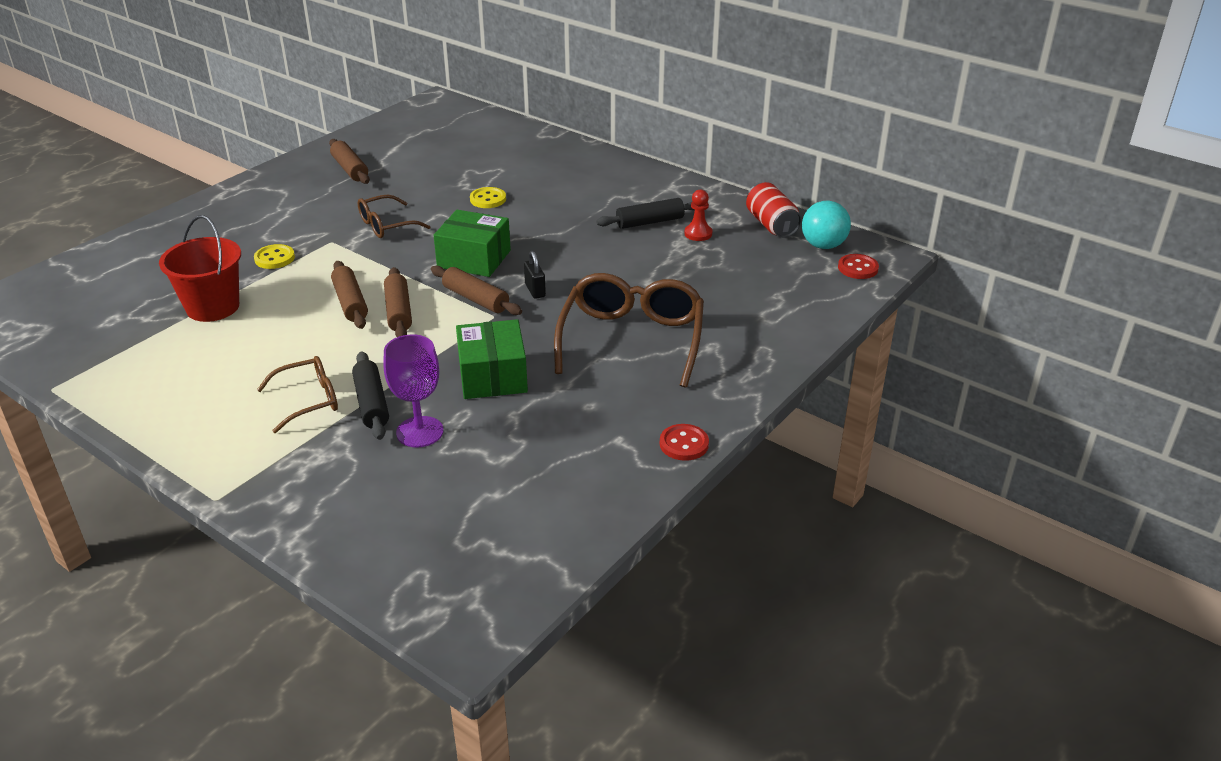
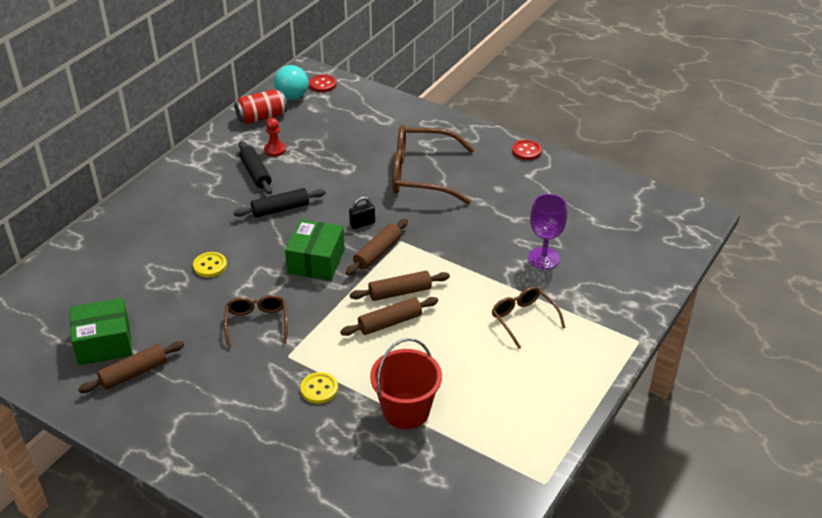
camera: 95 degrees left, 5 degrees up
black rolling pin [352,351,389,440] -> black rolling pin moved to [233,188,326,218]
brown glasses [358,195,431,238] -> brown glasses turned 150 degrees counterclockwise [224,295,288,349]
green box [456,319,528,399] -> green box moved to [70,298,132,365]

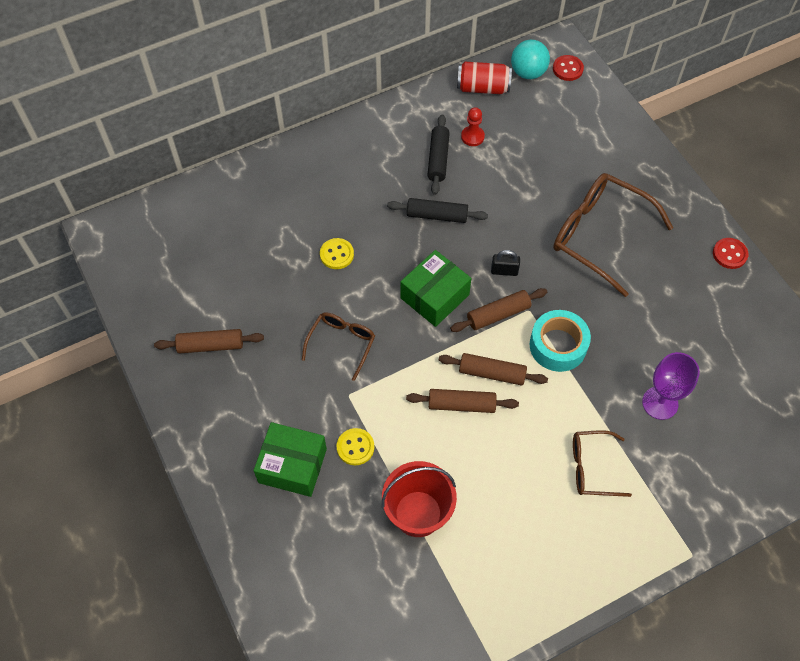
camera: 30 degrees right, 20 degrees up
green box [70,298,132,365] -> green box moved to [254,422,327,497]
brown glasses [492,287,566,349] -> brown glasses turned 90 degrees counterclockwise [573,430,632,497]
none -> turquoise tape [530,310,591,372]

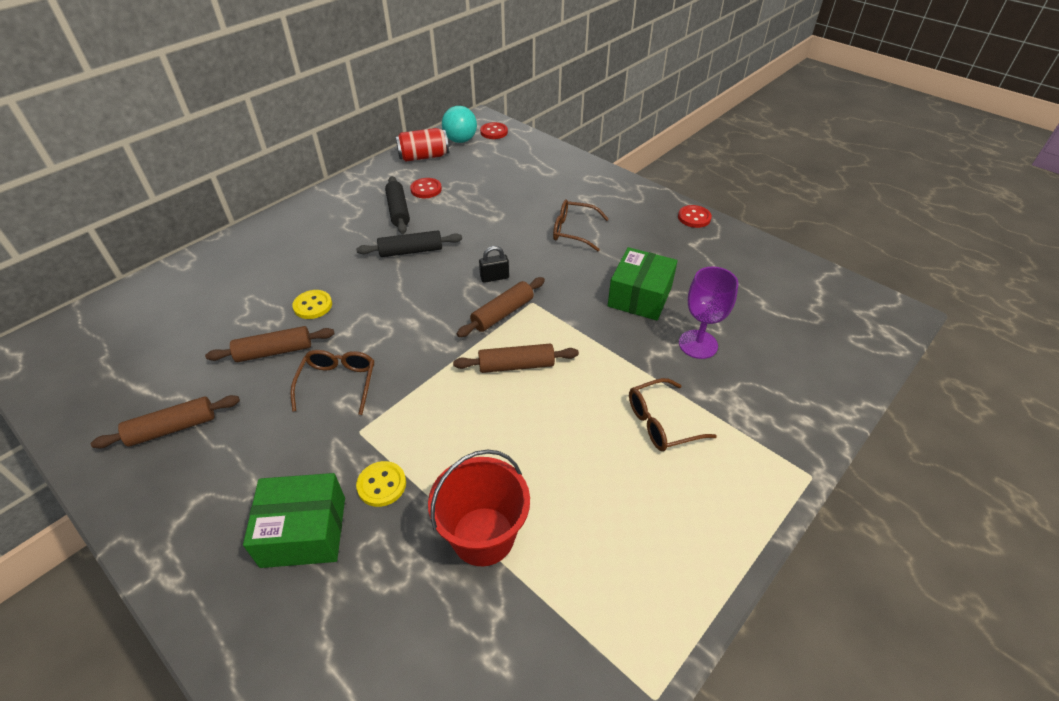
camera: 20 degrees left, 15 degrees down
green box [400,250,471,327] -> green box moved to [608,247,678,321]
brown rolling pin [406,389,519,413] -> brown rolling pin moved to [205,326,335,362]
red pawn [461,107,485,146] -> red button [410,178,442,198]
turquoise tape [530,310,591,372] -> none
brown glasses [553,173,673,297] -> brown glasses [553,199,609,251], size x0.55

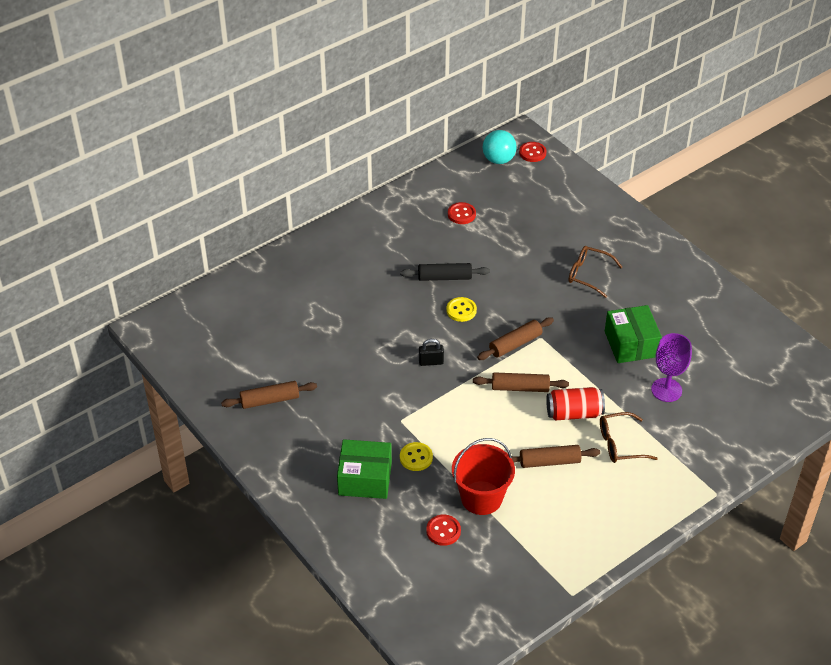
camera: 10 degrees right, 0 degrees up
brown rolling pin [205,326,335,362] -> brown rolling pin moved to [512,445,600,468]
brown glasses [290,350,374,415] -> none
yellow button [292,290,332,319] -> yellow button moved to [446,297,477,322]
black rolling pin [385,176,410,234] -> none
red can [396,128,449,162] -> red can moved to [546,387,605,421]
black padlock [479,246,509,283] -> black padlock moved to [419,339,444,366]
green box [608,247,678,321] -> green box turned 45 degrees counterclockwise [605,305,662,363]
red button [678,205,712,228] -> red button moved to [426,515,461,546]

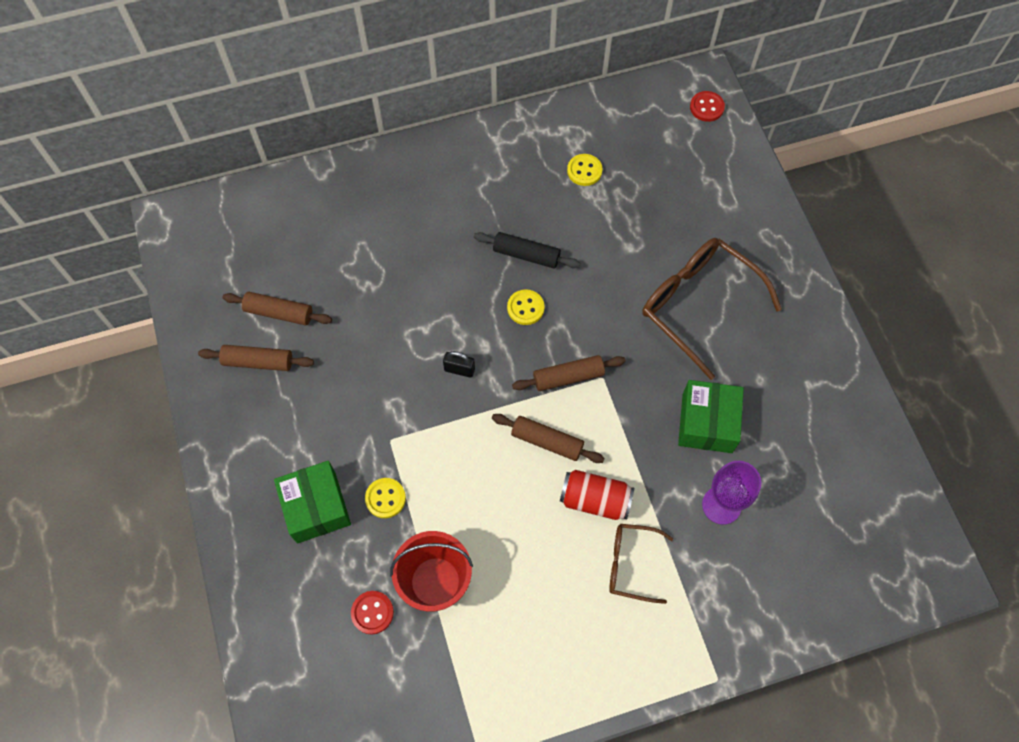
camera: 20 degrees right, 20 degrees up
green box [337,439,392,499] -> green box turned 45 degrees clockwise [274,461,351,544]
red button [448,202,476,224] -> yellow button [567,154,602,186]
turquoise ball [483,130,517,164] -> none
brown rolling pin [512,445,600,468] -> brown rolling pin moved to [223,292,332,326]
brown glasses [568,246,622,298] -> brown glasses [642,238,782,380], size x1.81

